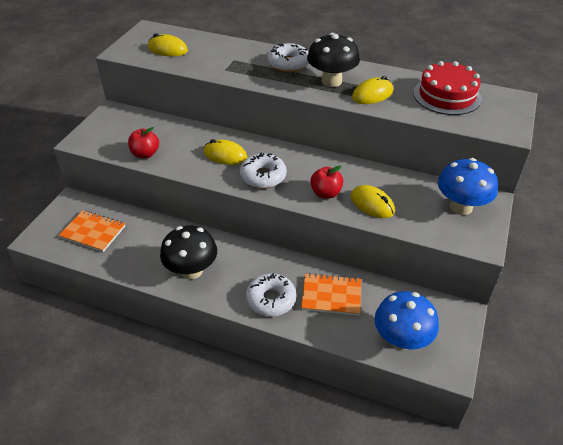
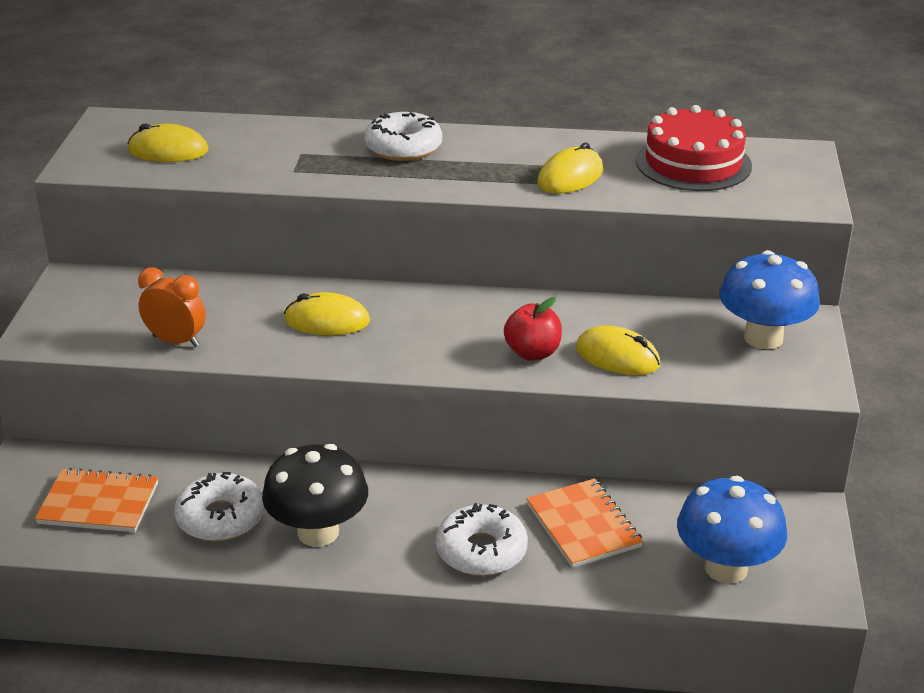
camera: 15 degrees left, 10 degrees down
red apple [128,127,159,158] -> orange clock [138,267,206,347]
white donut [240,153,287,189] -> white donut moved to [174,472,265,541]
orange notebook [301,273,361,316] -> orange notebook turned 75 degrees clockwise [526,479,643,568]
black mushroom [307,33,360,87] -> none

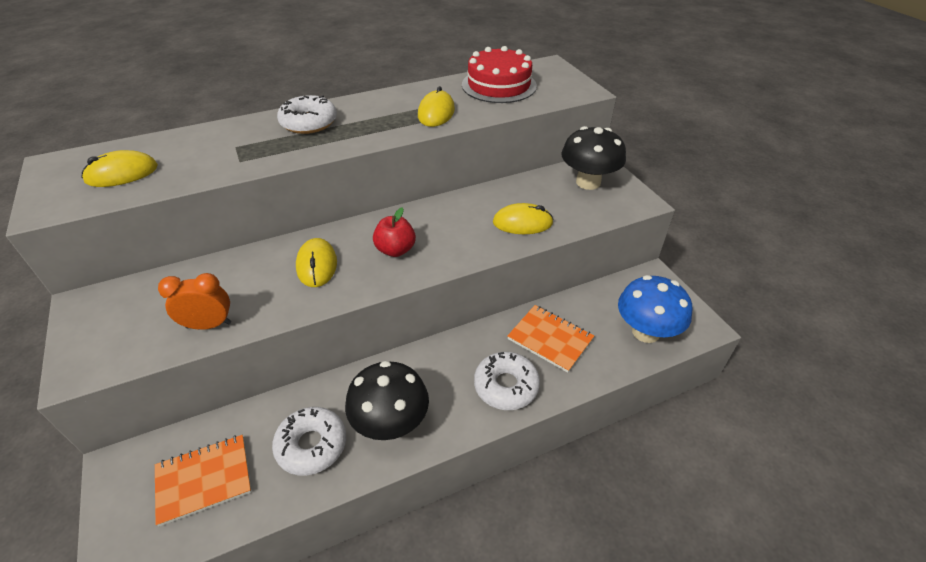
camera: 30 degrees left, 10 degrees up
yellow mouse [284,292,370,335] -> yellow mouse turned 75 degrees counterclockwise [296,238,337,287]
red apple [504,297,562,361] -> red apple moved to [373,207,416,257]
blue mushroom [719,250,820,349] -> black mushroom [561,126,626,190]

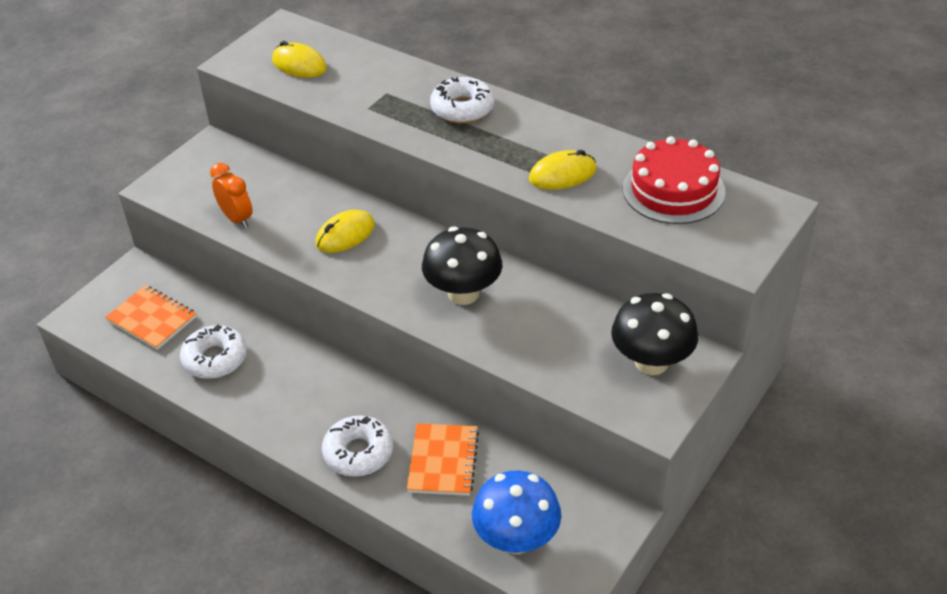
camera: 60 degrees right, 0 degrees up
black mushroom [345,361,429,440] -> black mushroom moved to [422,227,503,305]
red apple [373,207,416,257] -> none
yellow mouse [493,203,554,234] -> none

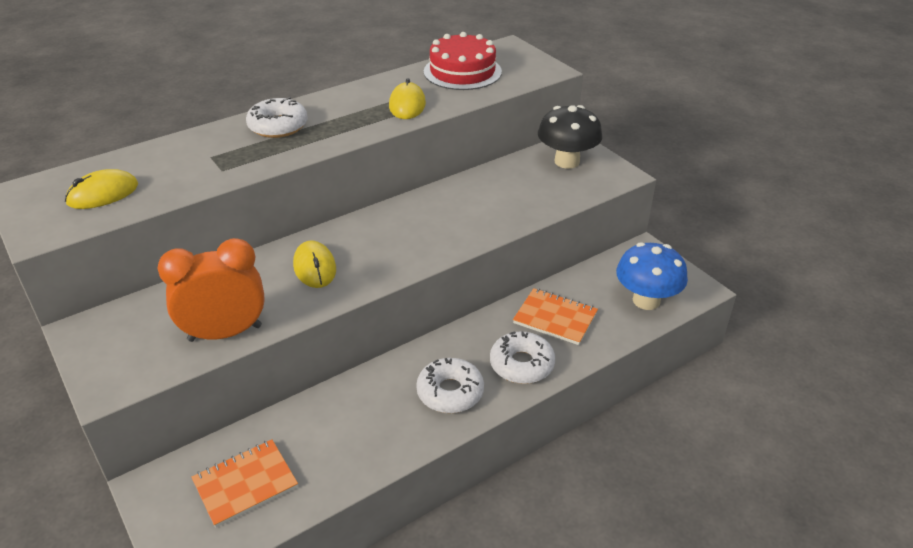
camera: 70 degrees left, 5 degrees down
white donut [180,324,247,379] -> white donut moved to [416,358,484,413]
orange clock [210,163,252,228] -> orange clock [158,238,265,342], size x1.62
black mushroom [422,227,503,305] -> none

